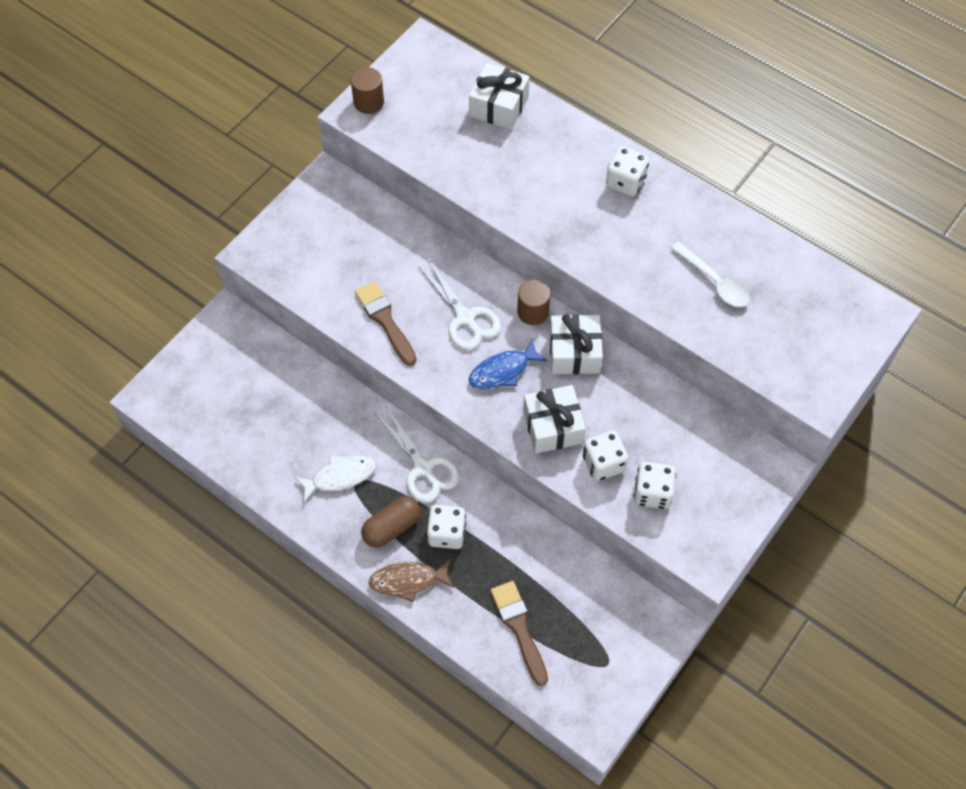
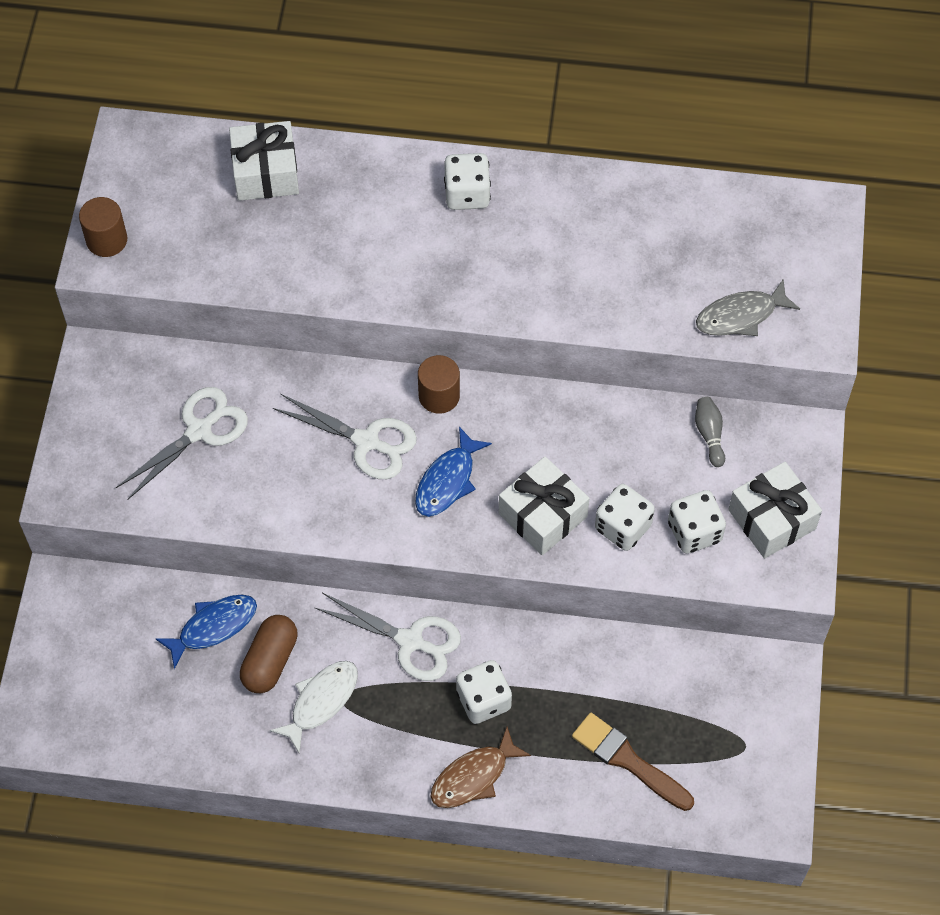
camera: 30 degrees left, 0 degrees up
brown brush [355,281,417,366] -> none
brown capsule [361,496,421,548] -> brown capsule moved to [240,615,298,693]
white gift [549,314,603,374] -> white gift moved to [728,462,822,558]
white spoon [671,241,750,307] -> none
none -> white scissors [116,387,248,500]
none -> blue fish [155,595,257,669]
none -> grey bowling pin [695,397,725,467]
none -> grey fish [696,279,800,336]

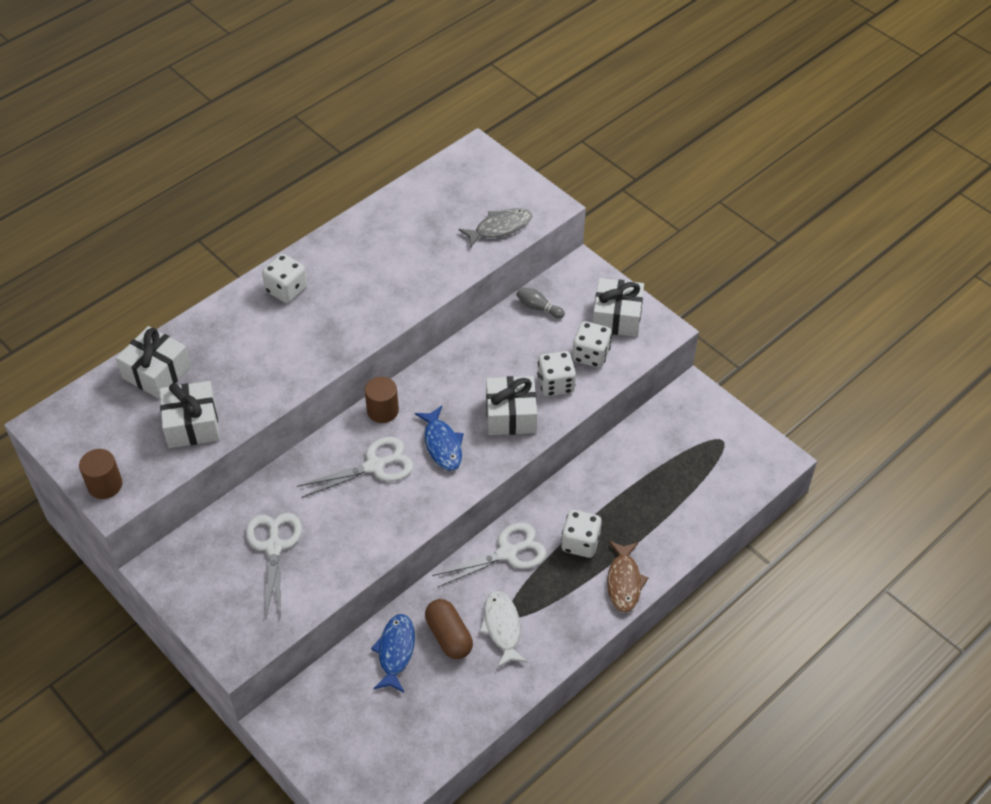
camera: 50 degrees left, 10 degrees down
brown brush [572,713,694,811] -> none
grey fish [696,279,800,336] -> grey fish turned 135 degrees counterclockwise [458,208,532,247]
none -> white gift [160,381,219,448]

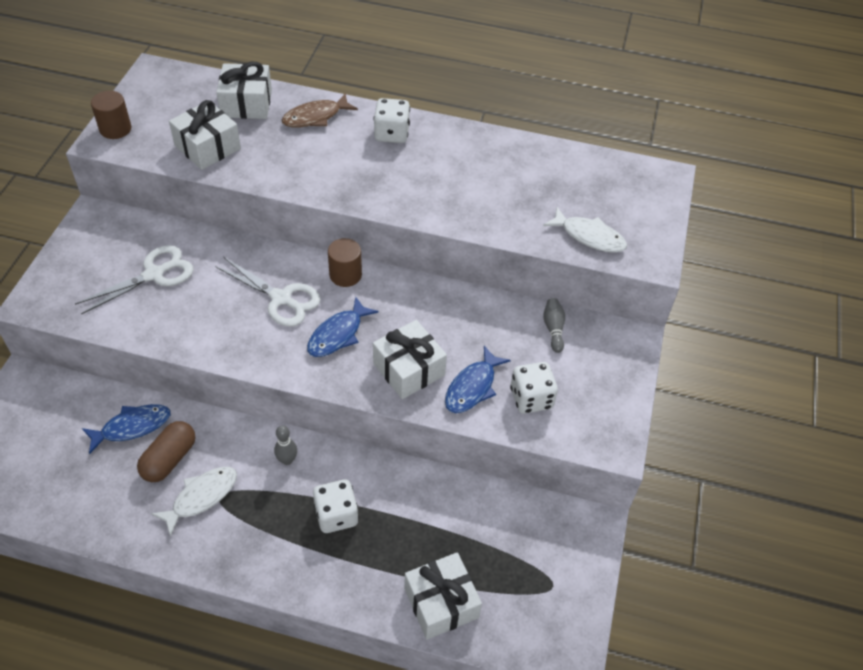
camera: 55 degrees right, 0 degrees up
white scissors [432,523,546,587] -> grey bowling pin [274,425,297,465]
grey fish [458,208,532,247] -> white fish [543,207,627,253]
white dice [537,351,576,396] -> blue fish [445,346,510,413]
white gift [593,278,644,337] -> white gift moved to [404,552,482,640]
brown fish [607,541,648,613] -> brown fish moved to [282,93,358,128]

